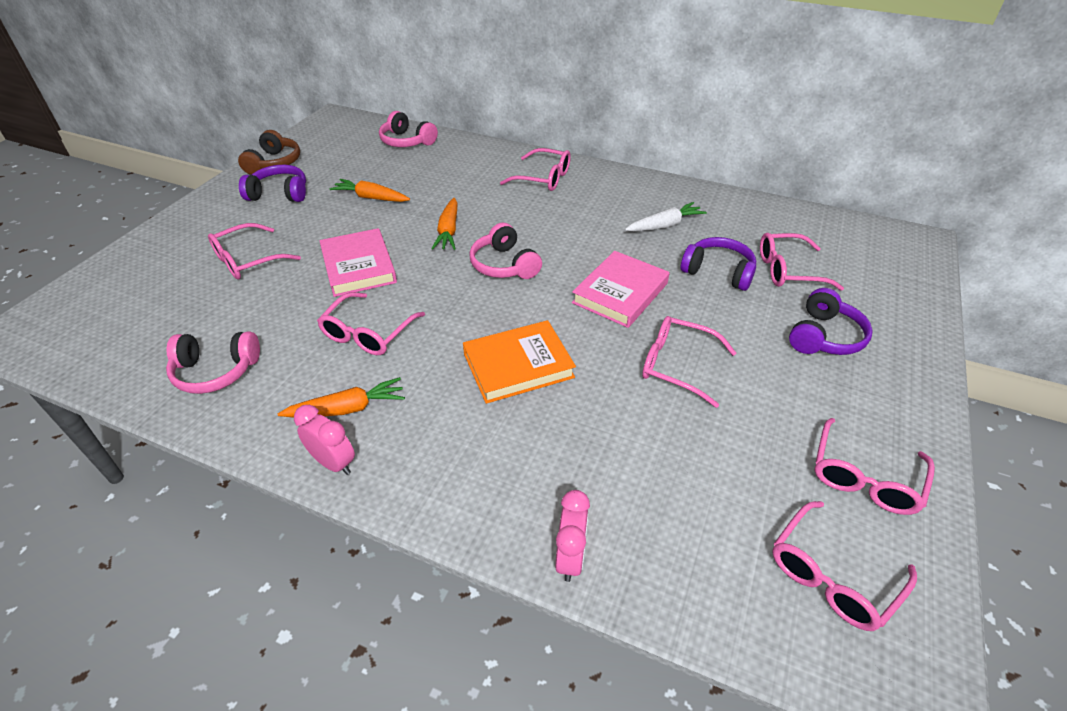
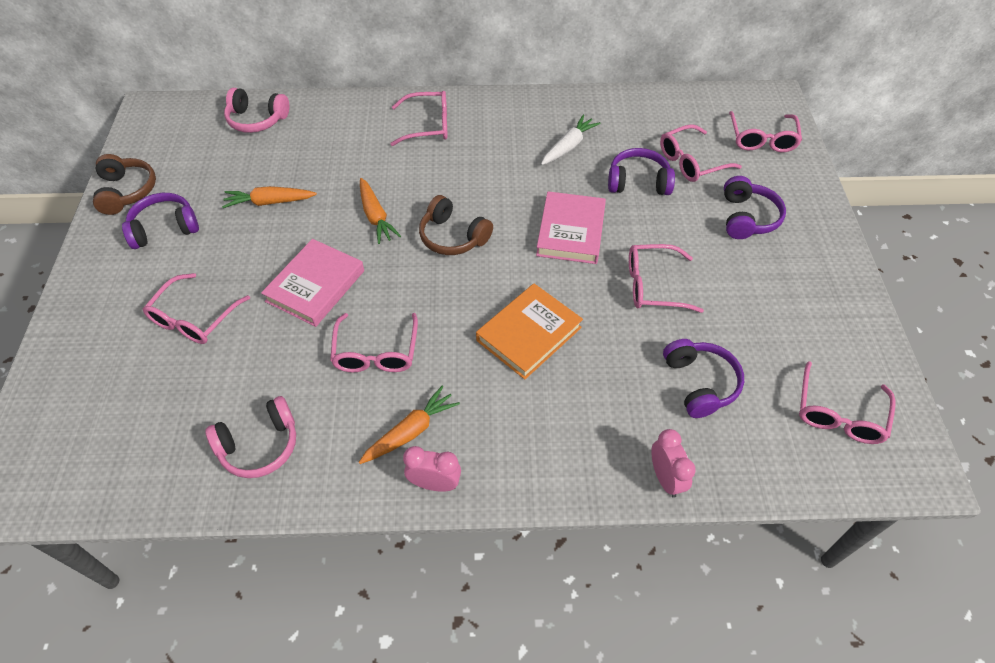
camera: 25 degrees left, 10 degrees up
pink book [319,228,397,297] -> pink book turned 75 degrees clockwise [261,239,364,327]
pink headphones [470,223,542,279] -> brown headphones [419,195,493,255]
pink glasses [814,418,935,515] -> pink glasses moved to [729,111,802,152]
none -> purple headphones [663,339,744,418]

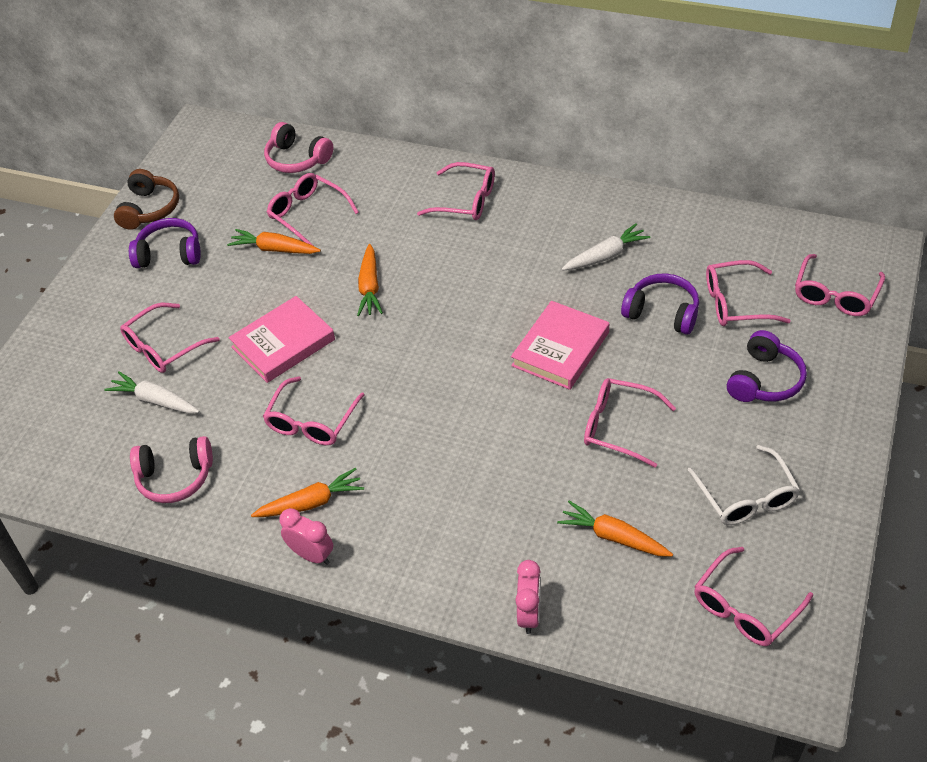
camera: 25 degrees right, 5 degrees down
brown headphones [419,195,493,255] -> none
orange book [476,283,583,379] -> none
purple headphones [663,339,744,418] -> orange carrot [557,501,673,557]
none -> white carrot [104,371,200,414]
none -> pink glasses [267,173,359,246]
none -> white glasses [688,445,800,525]

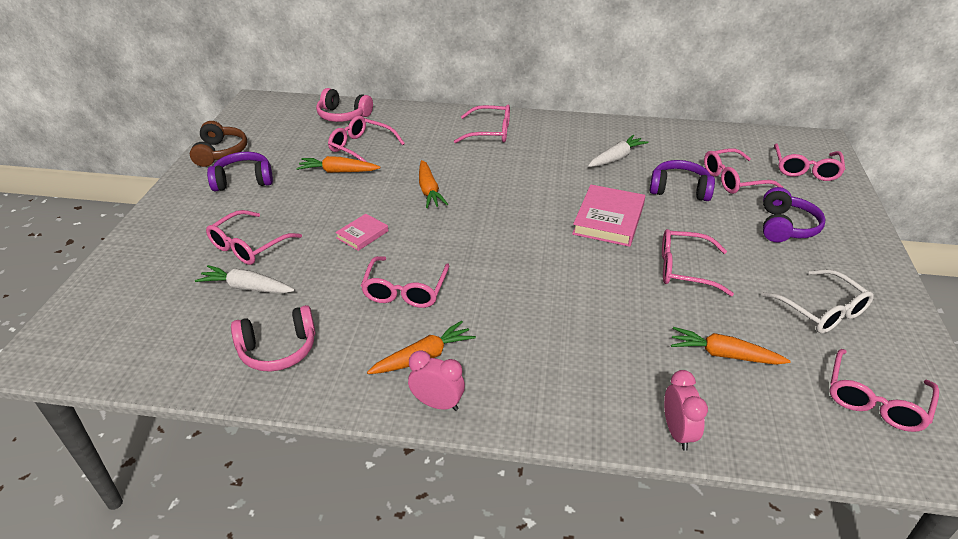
camera: 15 degrees left, 10 degrees down
pink book [228,296,335,383] -> pink book [335,214,388,251], size x0.55

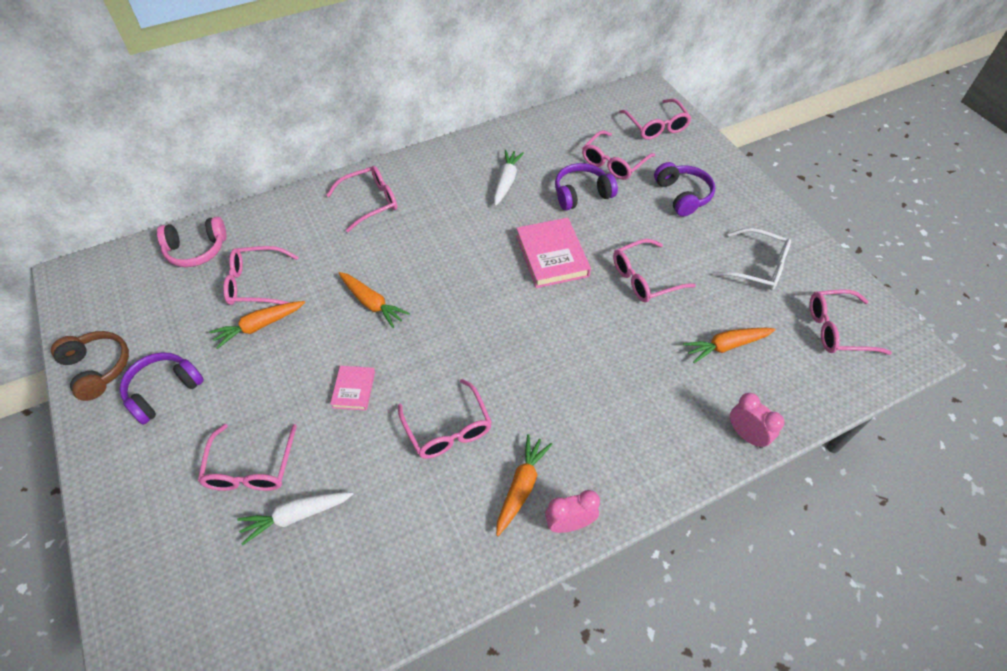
camera: 35 degrees left, 15 degrees up
pink headphones [231,305,316,372] -> none
pink glasses [829,349,939,432] -> pink glasses turned 90 degrees clockwise [810,289,892,355]

